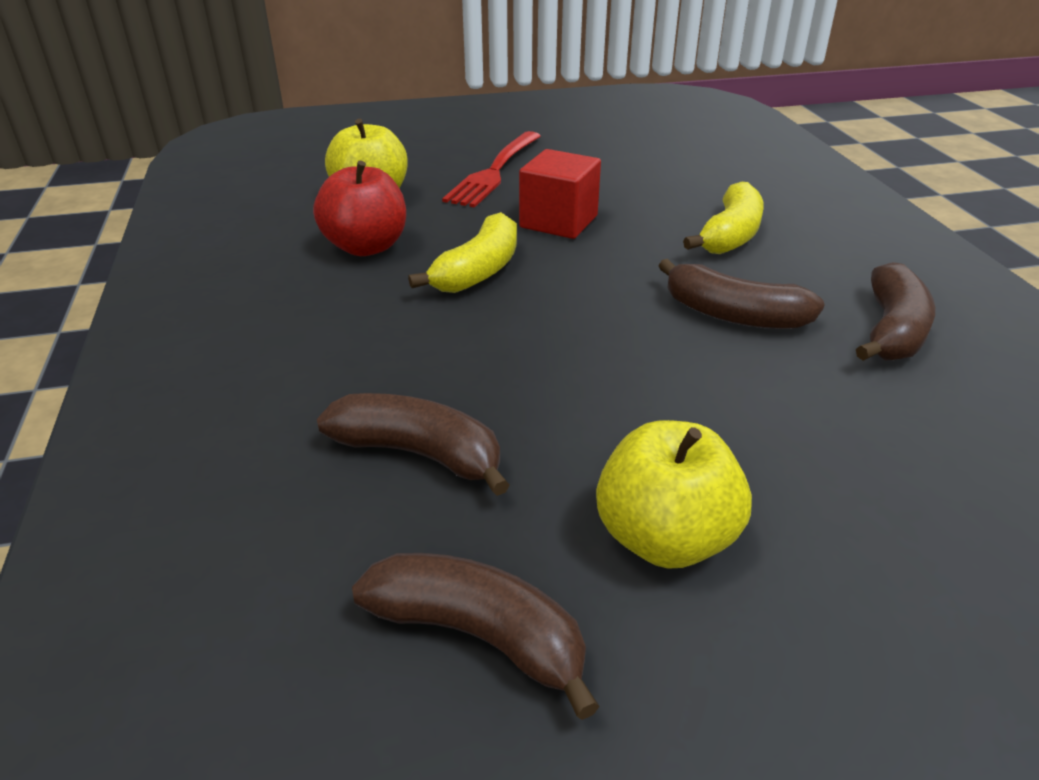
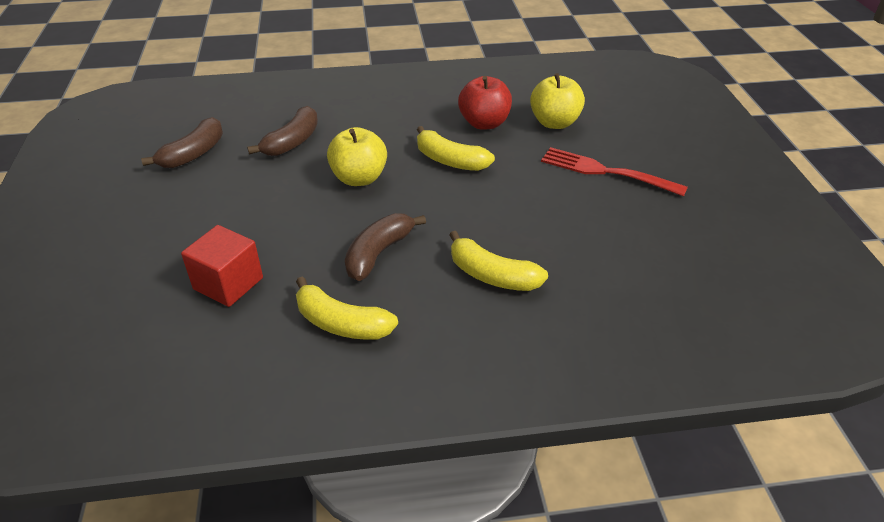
camera: 95 degrees right, 5 degrees up
red cube [519,149,601,239] -> red cube moved to [181,225,263,307]
yellow apple [596,420,752,569] -> yellow apple moved to [327,127,387,186]
brown banana [856,262,935,361] -> yellow banana [296,276,398,340]

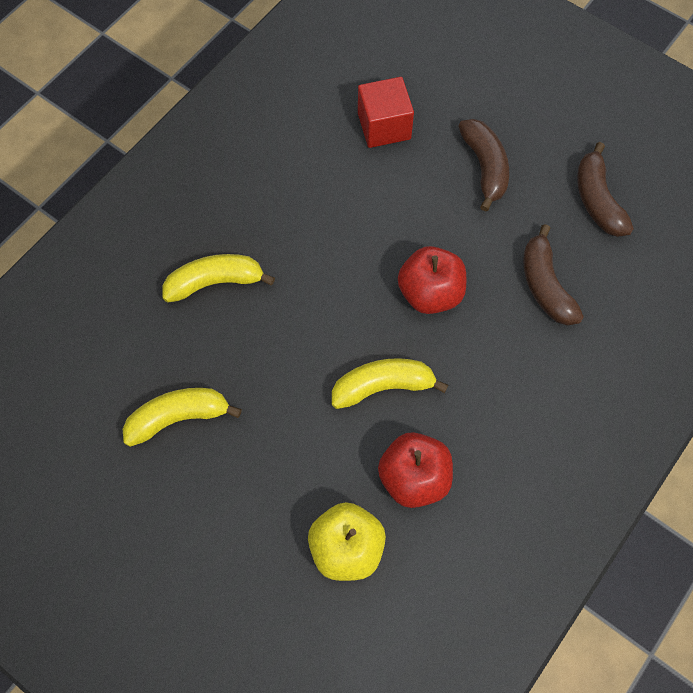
camera: 135 degrees right, 25 degrees up
yellow banana [296,276,398,340] -> yellow banana moved to [123,388,242,447]
yellow apple [327,127,387,186] -> red apple [398,246,466,314]
brown banana [345,213,426,281] -> brown banana moved to [458,119,509,212]
red fork [541,147,688,196] -> none

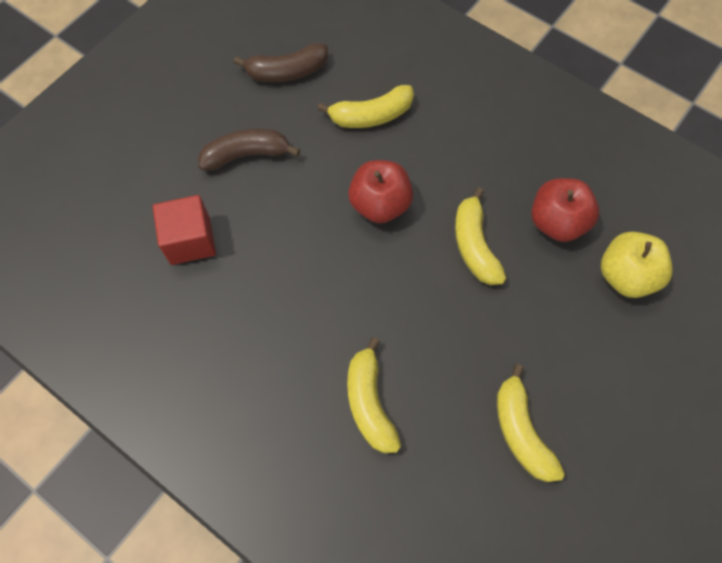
camera: 90 degrees left, 0 degrees up
brown banana [523,224,584,326] -> yellow banana [317,85,414,128]

